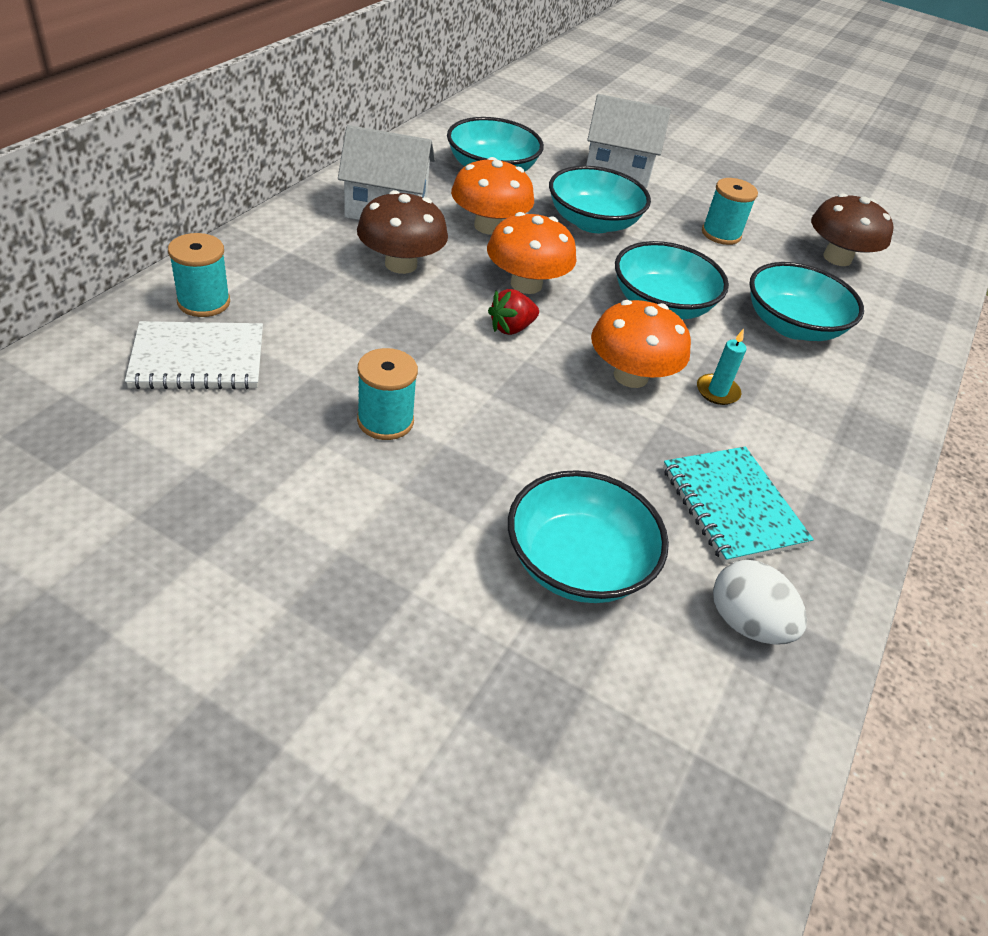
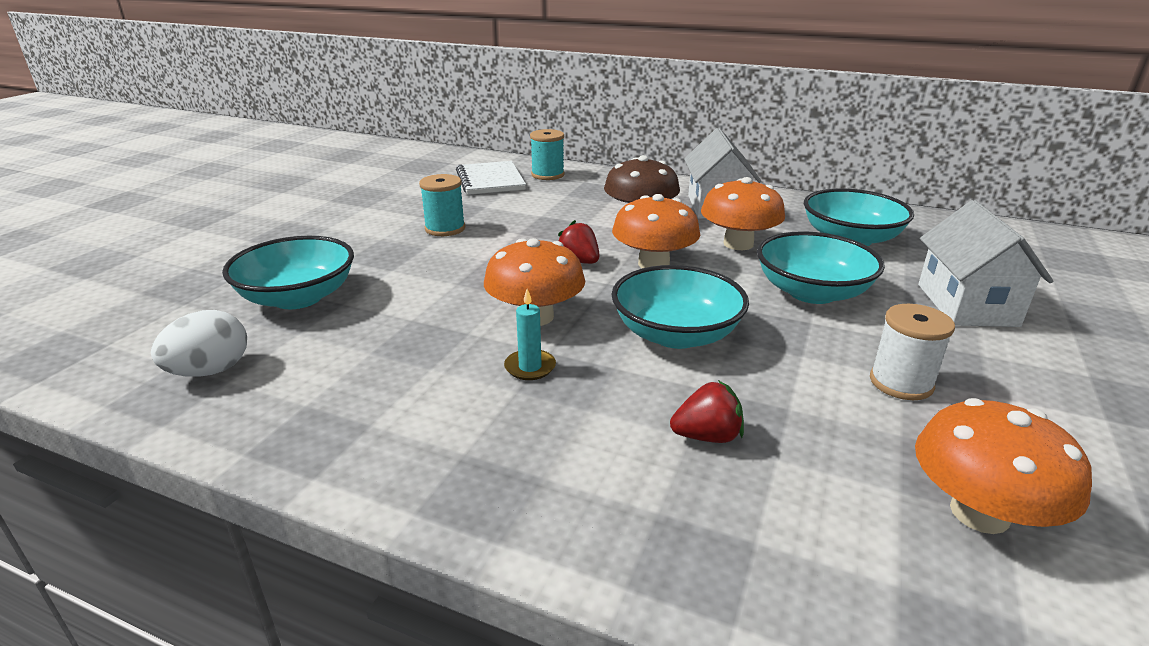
camera: 90 degrees right, 15 degrees down
turquoise notebook [663,447,814,564] -> none
turquoise spool [702,178,758,245] -> white spool [870,304,955,400]
turquoise bowl [749,262,864,341] -> red strawberry [670,380,744,443]
brown mushroom [811,193,894,266] -> orange mushroom [915,398,1092,534]

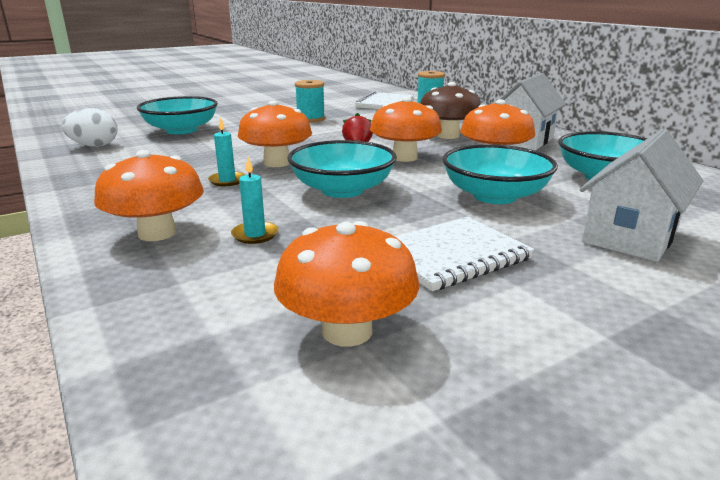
camera: 35 degrees right, 5 degrees down
red strawberry [670,380,744,443] -> turquoise candle [231,157,278,244]
white spool [870,304,955,400] -> white notebook [395,216,534,291]
none -> orange mushroom [94,150,204,241]

